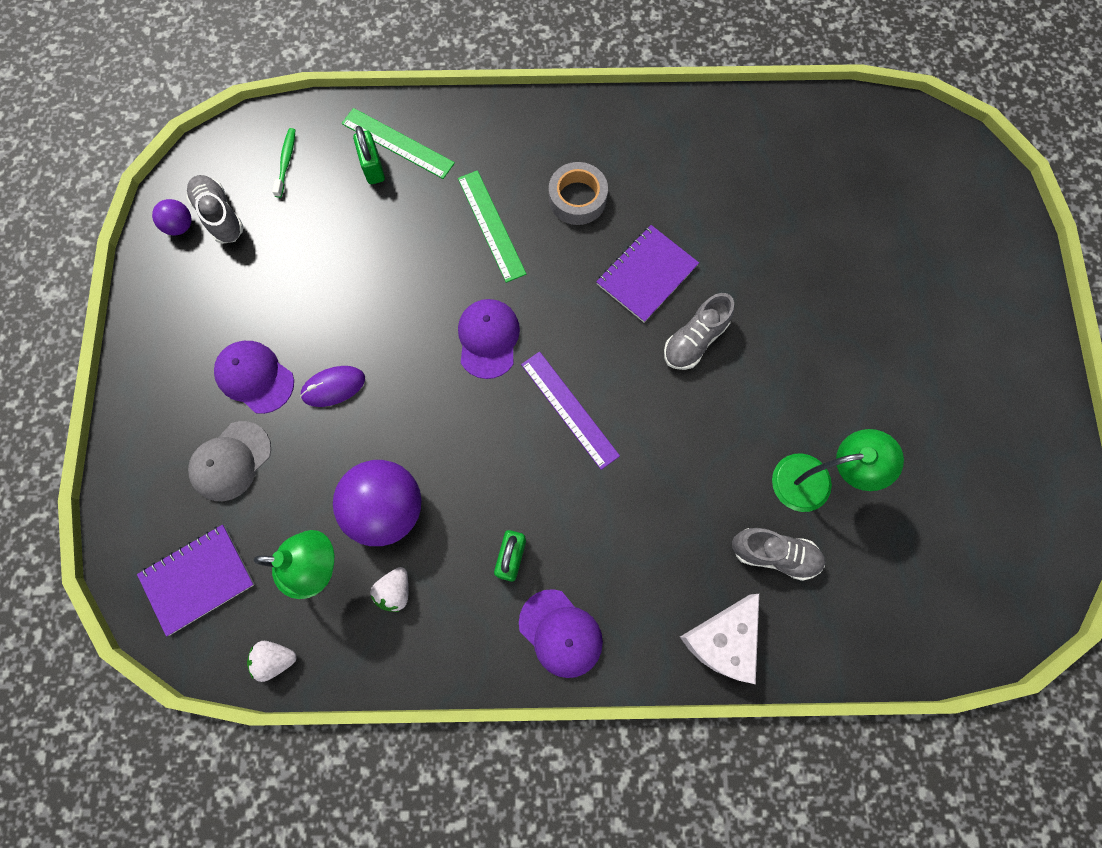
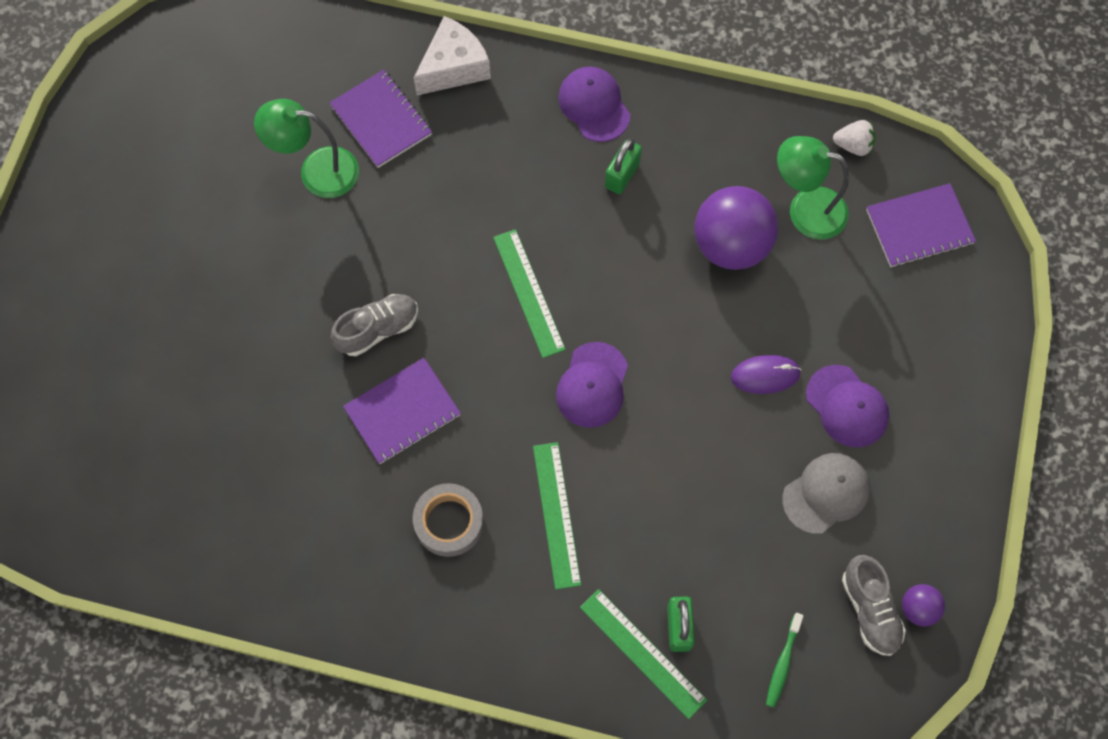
camera: 165 degrees left, 5 degrees down
grey cap [188,421,271,501] -> grey cap moved to [782,453,870,534]
white strawberry [371,567,409,612] -> none
purple ruler [521,352,620,470] -> green ruler [493,229,566,358]
grey shoe [732,528,825,581] -> purple notebook [329,70,432,168]

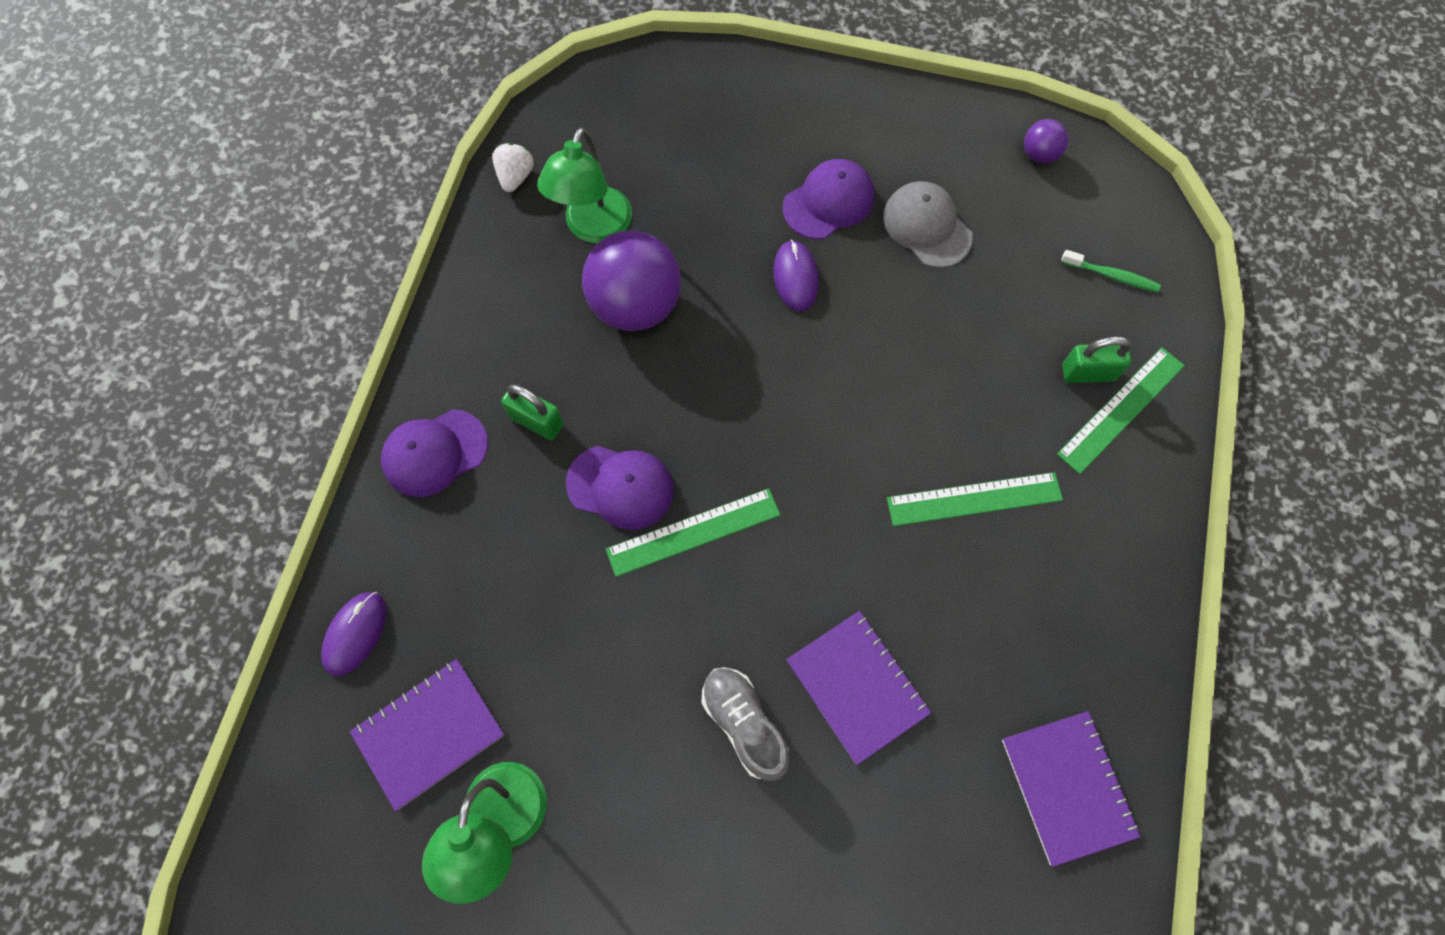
camera: 90 degrees left, 0 degrees up
grey tape [413,483,484,557] -> none
white cheese [414,16,491,95] -> purple mouse [321,592,386,676]
purple cap [556,342,628,428] -> purple cap moved to [566,446,674,530]
grey shoe [842,555,906,656] -> none
purple notebook [866,183,976,267] -> purple notebook moved to [1002,711,1141,867]

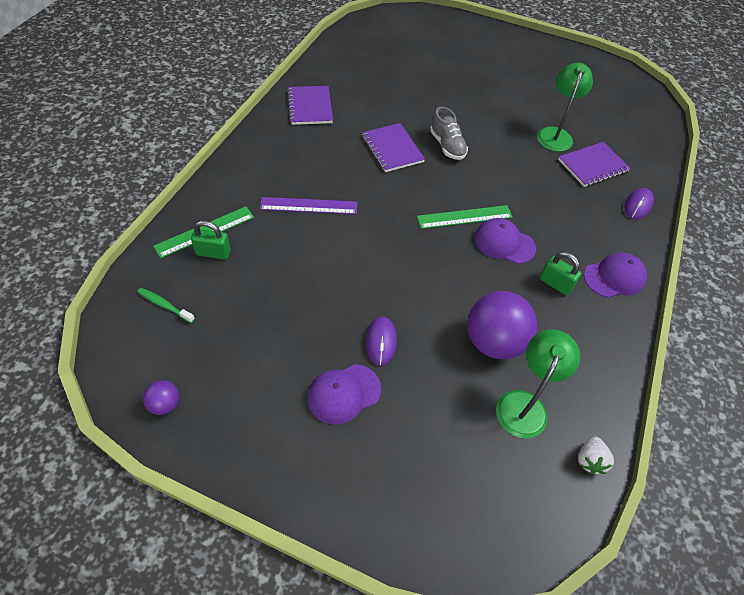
camera: 175 degrees left, 15 degrees down
grey cap [883,181,973,268] -> none
green ruler [887,472,1063,526] -> purple ruler [260,197,357,214]

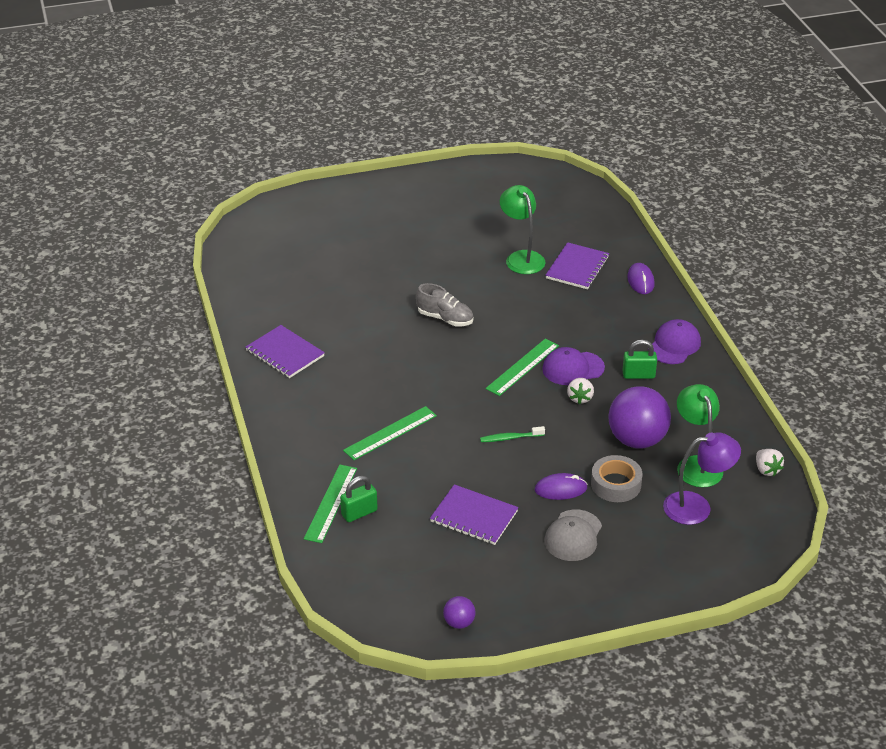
camera: 35 degrees left, 15 degrees down
green toothbrush [137,288,195,323] -> green toothbrush moved to [480,426,545,442]
purple ruler [260,197,357,214] -> green ruler [343,406,437,460]
purple cap [308,364,381,425] -> grey cap [544,510,602,561]
purple notebook [362,123,425,172] -> purple notebook moved to [430,484,519,545]
purple mouse [366,316,397,366] -> purple mouse turned 60 degrees counterclockwise [535,473,588,500]
none -> white strawberry [567,378,594,404]
none -> grey tape [591,455,642,502]
none -> purple lamp [663,433,741,525]

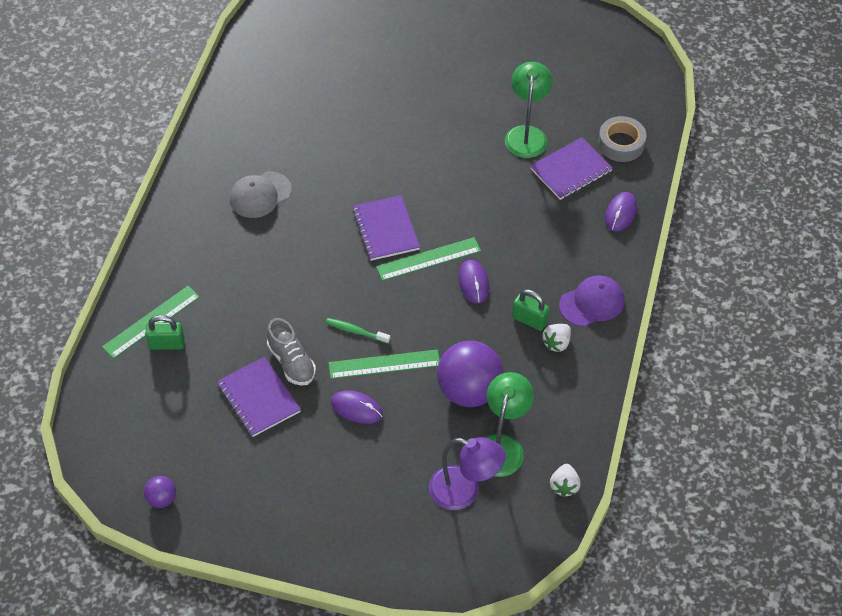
camera: 30 degrees right, 15 degrees up
purple notebook [246,325,325,378] -> purple notebook moved to [352,195,420,261]
green ruler [343,406,437,460] -> green ruler moved to [329,349,440,379]
grey shoe [416,283,473,326] -> grey shoe moved to [267,318,316,386]
purple cap [542,347,605,385] -> purple mouse [458,260,489,304]
grey cap [544,510,602,561] -> grey cap moved to [230,172,292,218]
white strawberry [567,378,594,404] -> white strawberry moved to [542,324,571,352]
grey tape [591,455,642,502] -> grey tape moved to [598,116,646,162]

